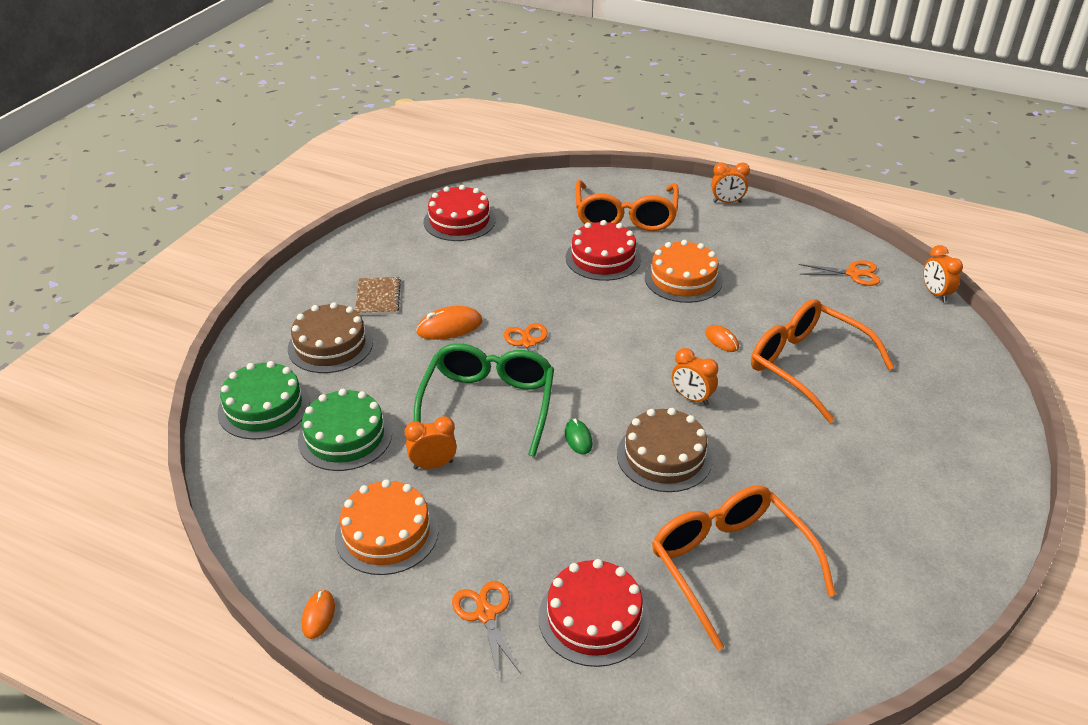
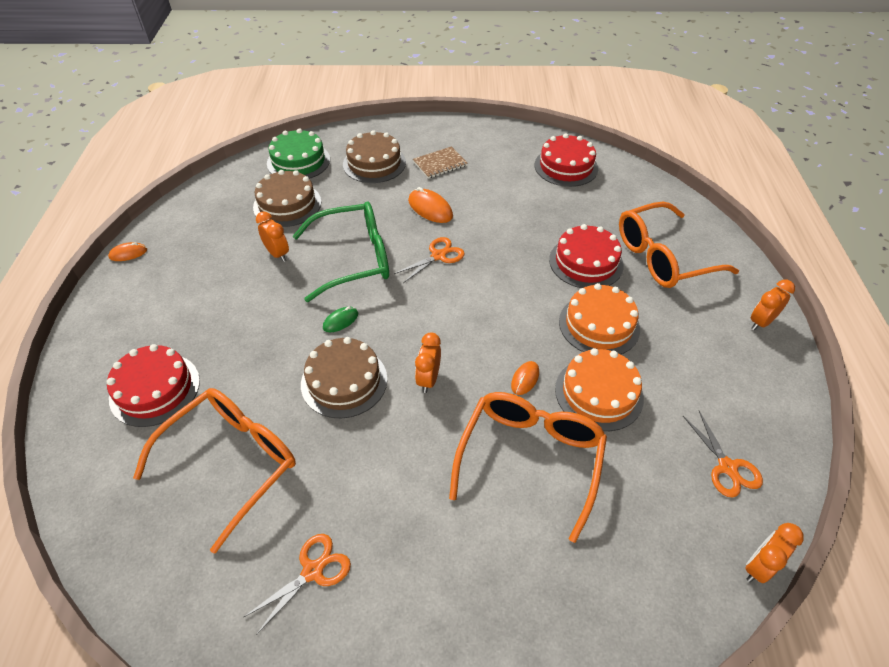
camera: 65 degrees right, 10 degrees up
green cake [298,389,392,471] -> brown cake [253,170,321,227]
orange cake [335,479,439,575] -> orange cake moved to [555,348,644,431]
orange scissors [452,581,521,679] -> orange scissors moved to [243,534,351,635]
orange clock [711,162,750,203] -> orange clock turned 75 degrees clockwise [751,280,795,330]

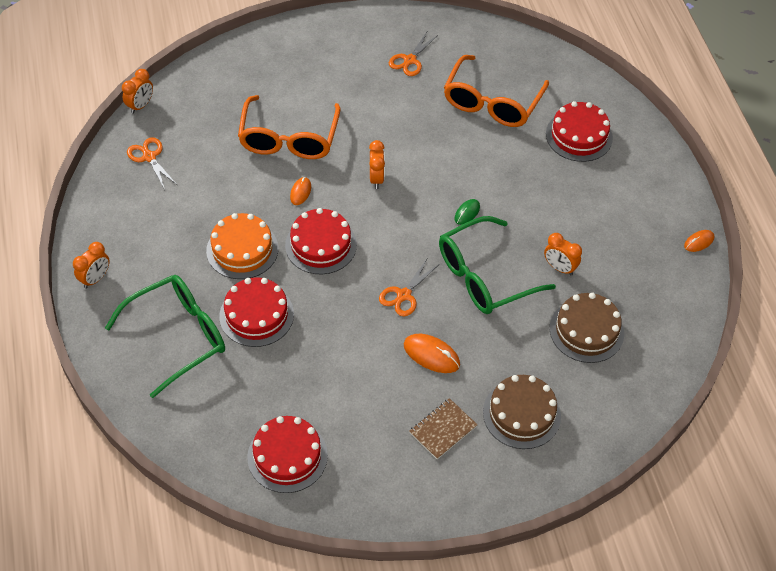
camera: 165 degrees right, 5 degrees up
green cake [267,128,330,179] -> none
brown cake [301,337,387,418] -> none
orange cake [555,348,644,431] -> none
orange glasses [619,202,739,288] -> green glasses [105,275,225,398]
none -> red cake [285,208,357,274]

